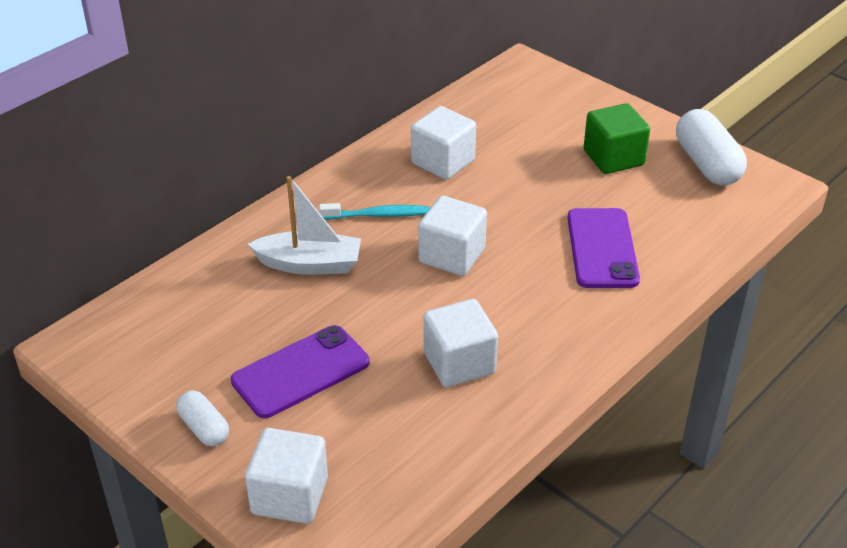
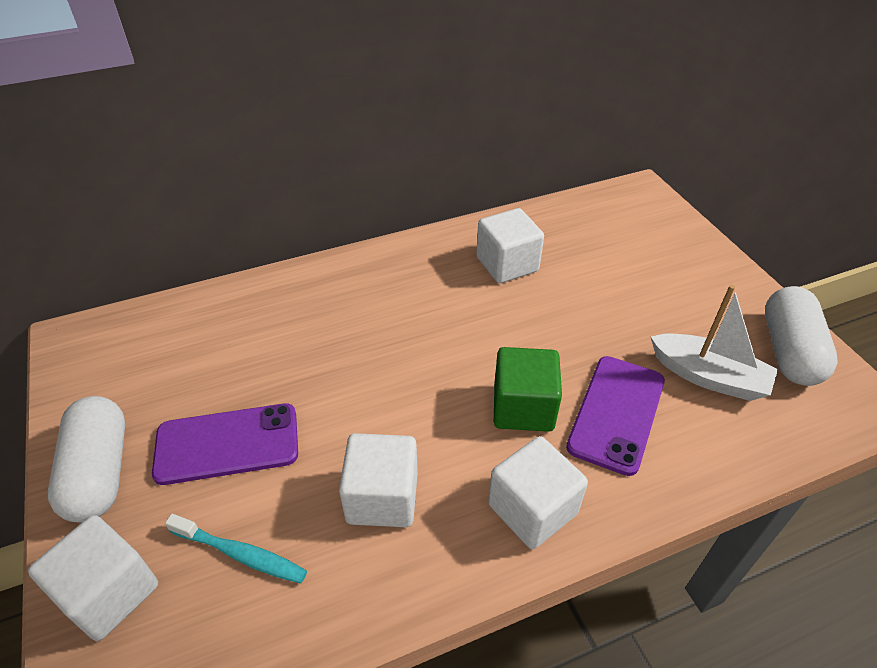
camera: 25 degrees right, 5 degrees up
white capsule [176,390,229,447] -> white capsule [48,396,125,522], size x1.77
white boat [248,176,361,275] -> white boat moved to [651,285,778,401]
turquoise toothbrush [319,203,430,220] -> turquoise toothbrush moved to [165,514,307,584]
white cube [418,196,487,276] -> white cube moved to [488,436,588,549]
green cube [584,103,650,174] -> green cube moved to [494,347,562,432]

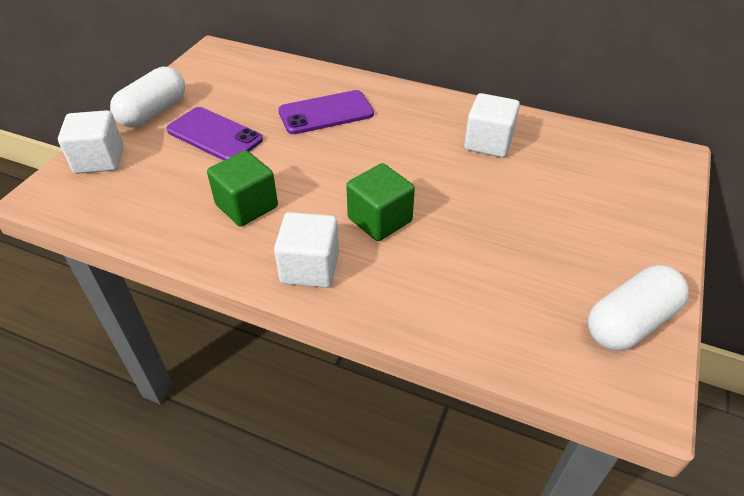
camera: 45 degrees right, 0 degrees up
turquoise toothbrush [165,514,307,584] -> none
white cube [339,433,418,527] -> green cube [207,150,278,226]
purple phone [566,356,665,476] -> purple phone moved to [278,90,374,134]
white boat [651,285,778,401] -> none

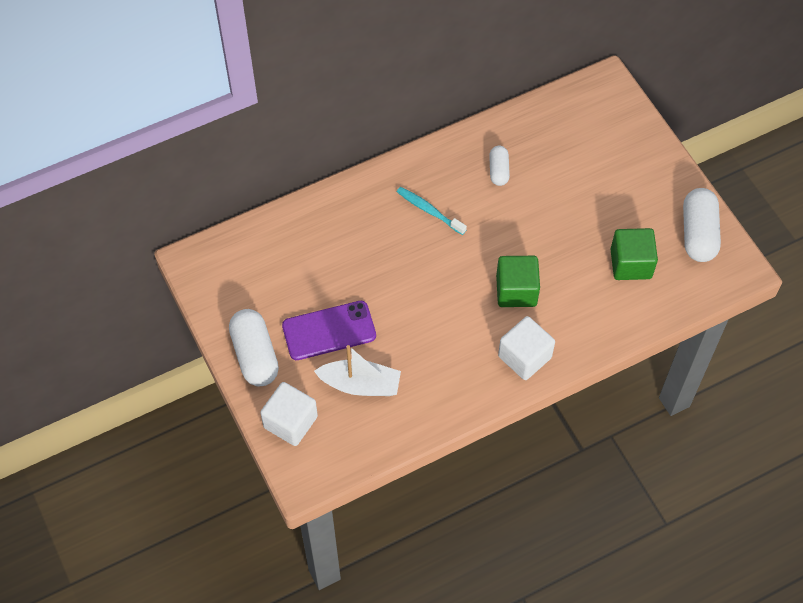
camera: 50 degrees left, 15 degrees up
green cube [207,150,278,226] -> green cube moved to [610,228,658,280]
purple phone [278,90,374,134] -> none
white cube [464,93,520,157] -> white capsule [489,146,510,186]
none -> white boat [314,345,401,396]
none -> turquoise toothbrush [397,187,467,235]

